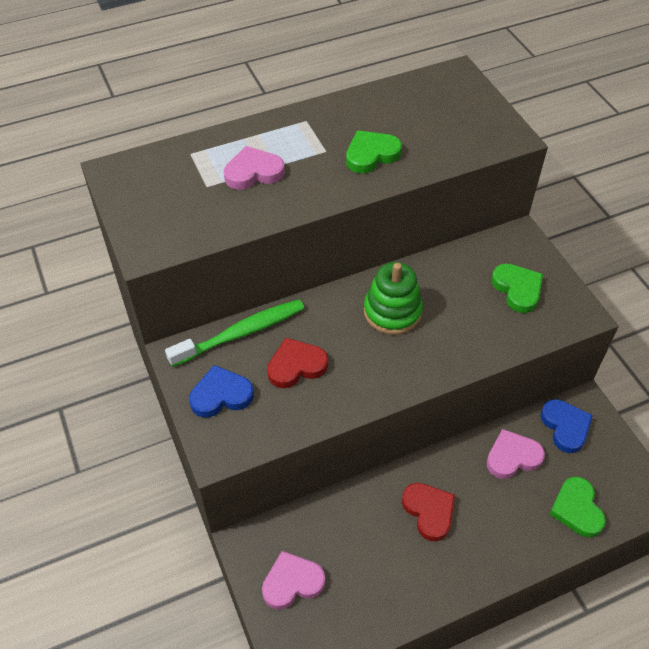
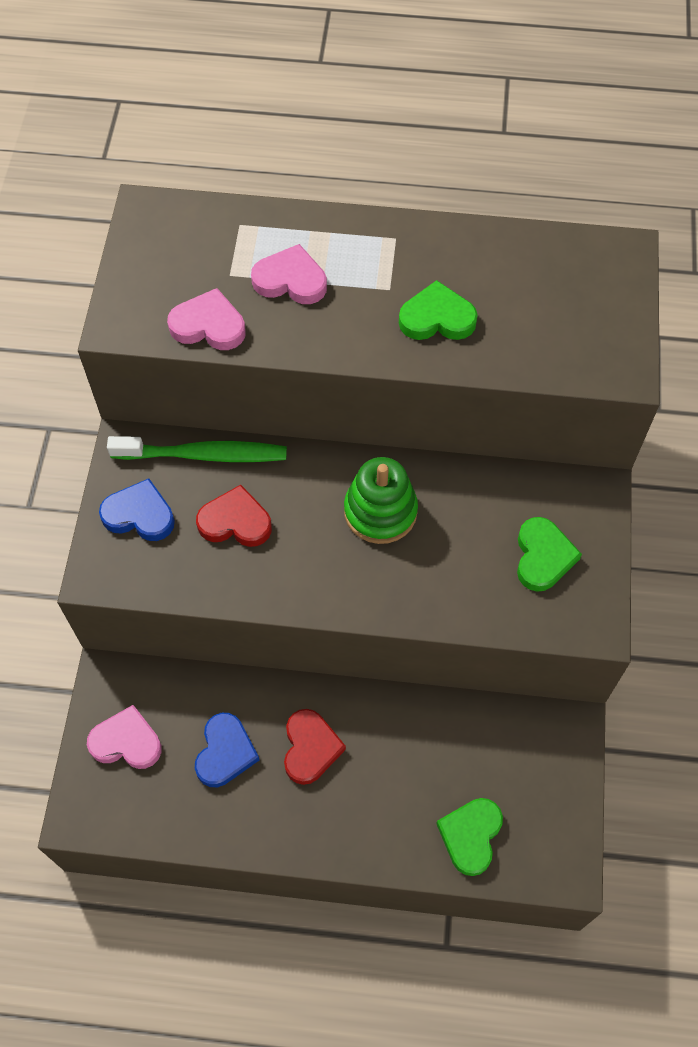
camera: 30 degrees right, 10 degrees up
pink heart [486,429,545,479] -> pink heart moved to [167,288,246,350]
blue heart [541,399,593,453] -> blue heart moved to [195,713,259,787]

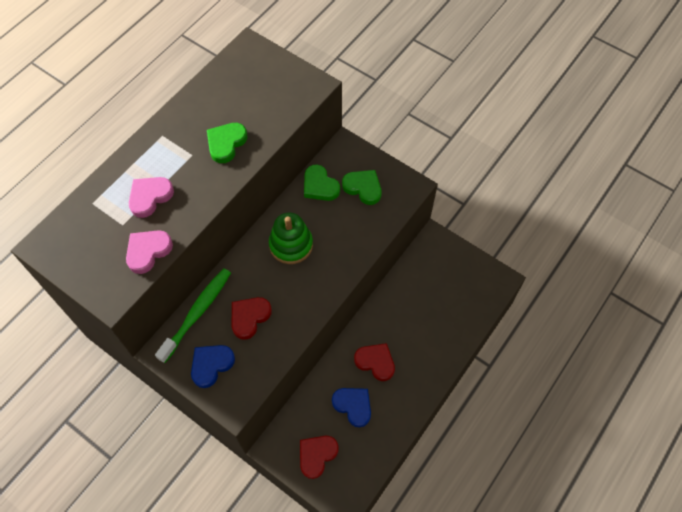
camera: 60 degrees left, 0 degrees up
pink heart [87,705,162,769] -> red heart [300,436,339,479]
green heart [436,798,503,876] -> green heart moved to [304,165,340,201]

